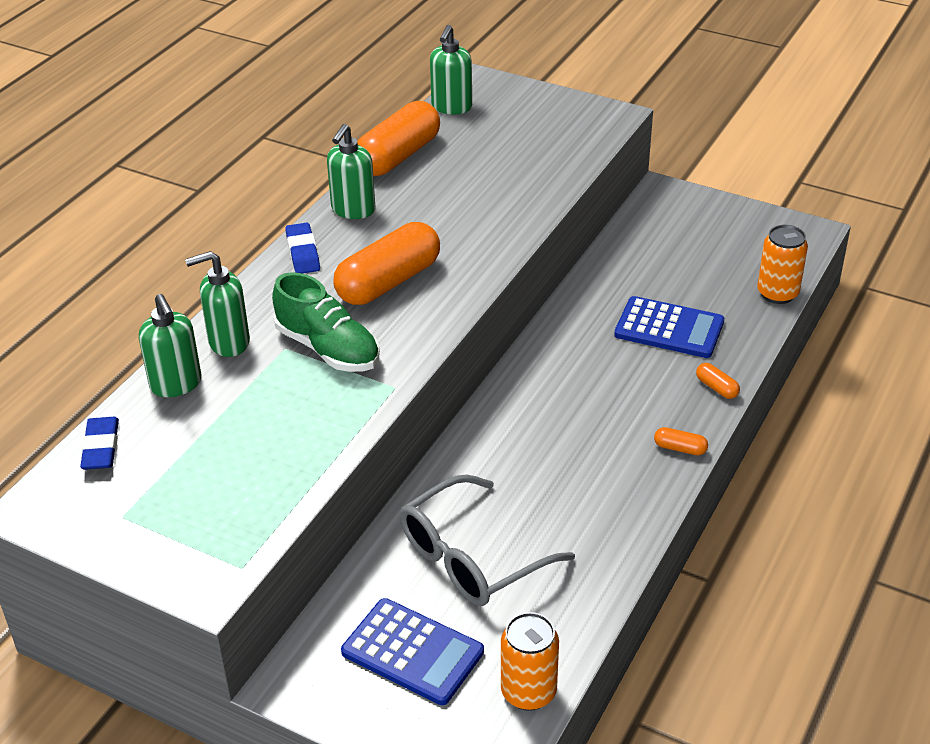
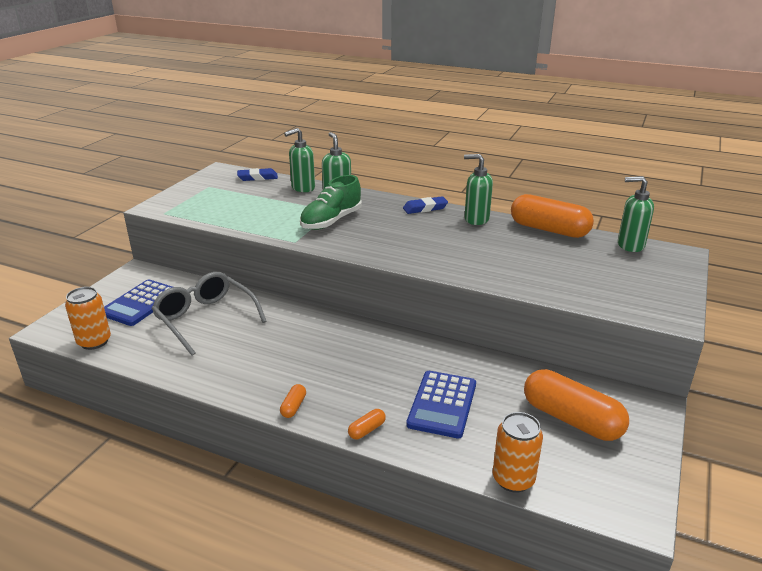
camera: 85 degrees right, 10 degrees down
orange capsule [333,222,440,305] -> orange capsule moved to [524,369,629,441]

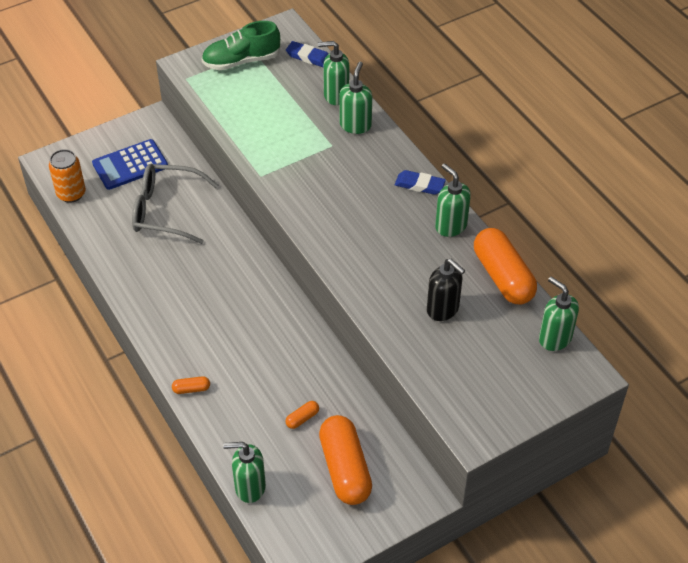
camera: 35 degrees right, 20 degrees up
grey glasses [151,272,267,356] -> grey glasses turned 75 degrees counterclockwise [132,164,218,244]
orange capsule [280,384,306,418] -> orange capsule moved to [285,401,319,429]
green shoe [300,175,362,230] -> green shoe moved to [202,21,280,70]
blue calculator [406,371,476,438] -> none
orange can [493,412,543,493] -> green soap dispenser [223,442,266,503]
none -> black soap dispenser [427,259,465,321]

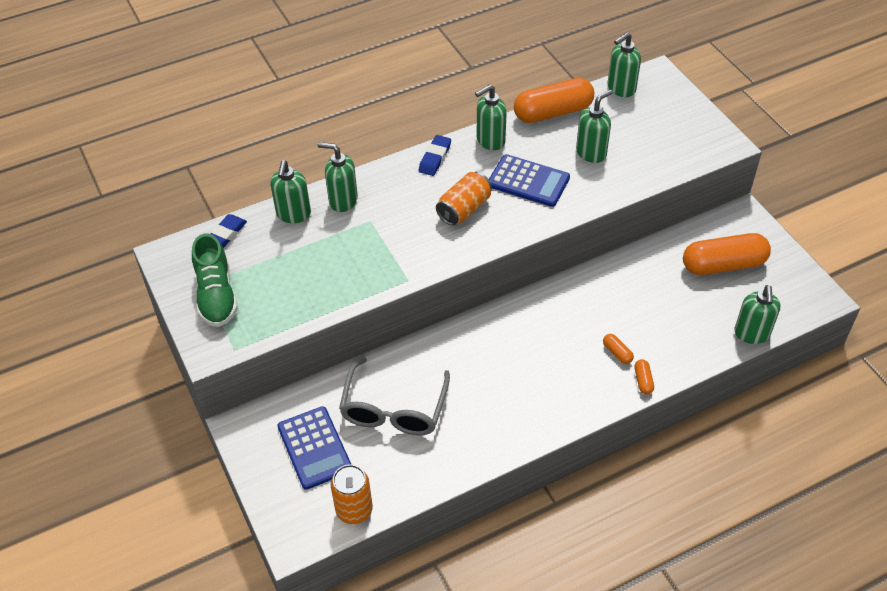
camera: 85 degrees left, 0 degrees up
orange capsule [285,401,319,429] -> orange capsule moved to [603,334,634,364]
black soap dispenser [427,259,465,321] -> green soap dispenser [576,89,613,163]
none -> orange can [436,172,492,226]
none -> blue calculator [489,154,570,207]

